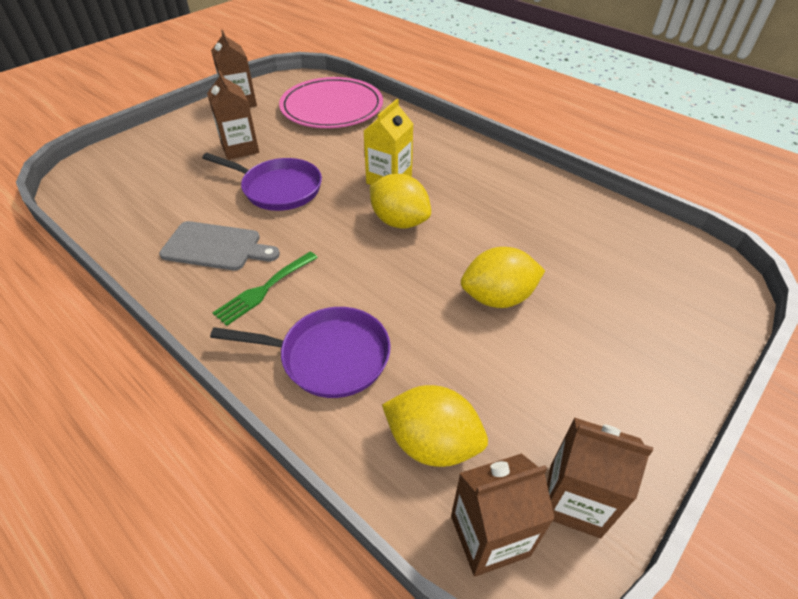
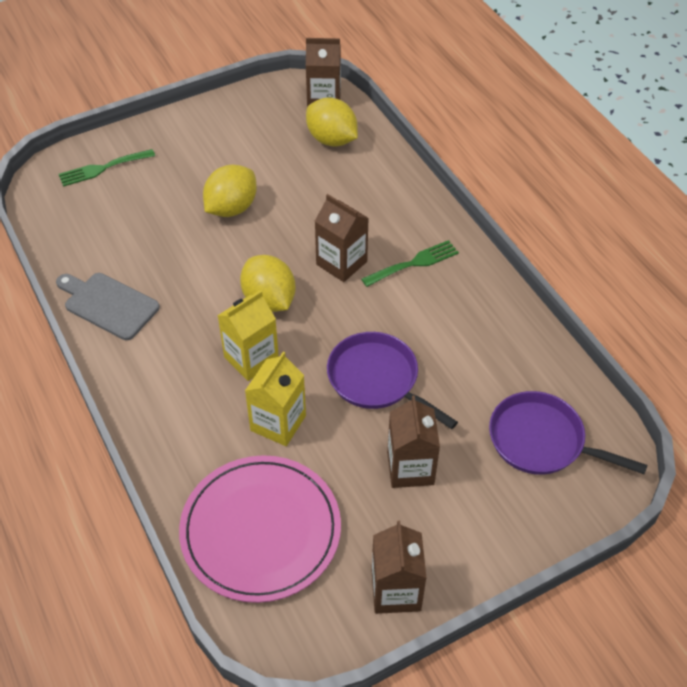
camera: 160 degrees left, 5 degrees up
grey cutting board [159,221,280,271] -> grey cutting board moved to [56,273,160,340]
purple pan [210,307,391,398] -> purple pan moved to [489,391,648,475]
yellow lemon [461,247,545,308] -> yellow lemon turned 60 degrees counterclockwise [203,165,257,217]
brown carton [547,418,653,538] -> brown carton moved to [315,194,369,282]
none -> green fork [59,149,155,187]
none -> yellow carton [245,352,306,446]

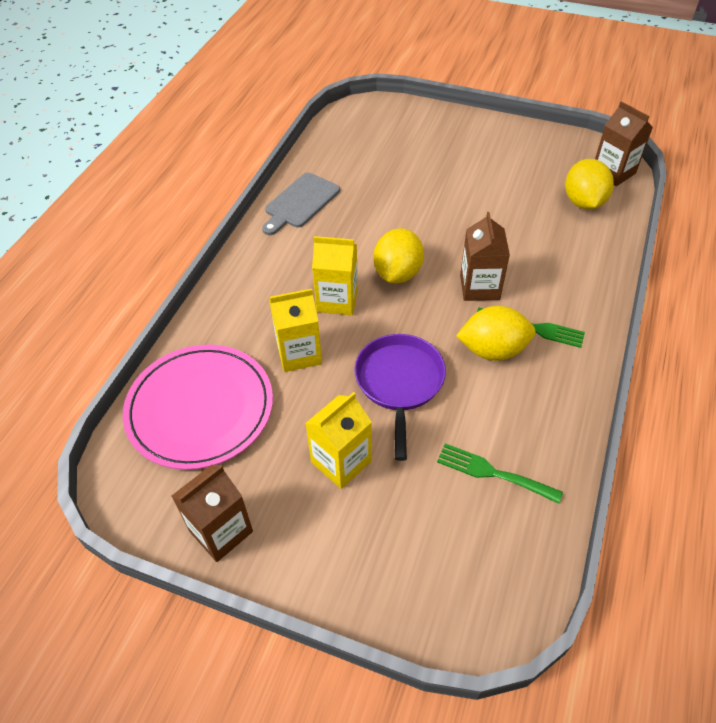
camera: 50 degrees right, 0 degrees up
grey cutting board [56,273,160,340] -> grey cutting board turned 135 degrees counterclockwise [262,173,340,235]
green fork [59,149,155,187] -> green fork moved to [437,443,563,504]
yellow lemon [203,165,257,217] -> yellow lemon moved to [456,306,535,361]
brown carton [387,396,440,488] -> yellow carton [305,392,372,489]
purple pan [489,391,648,475] -> none

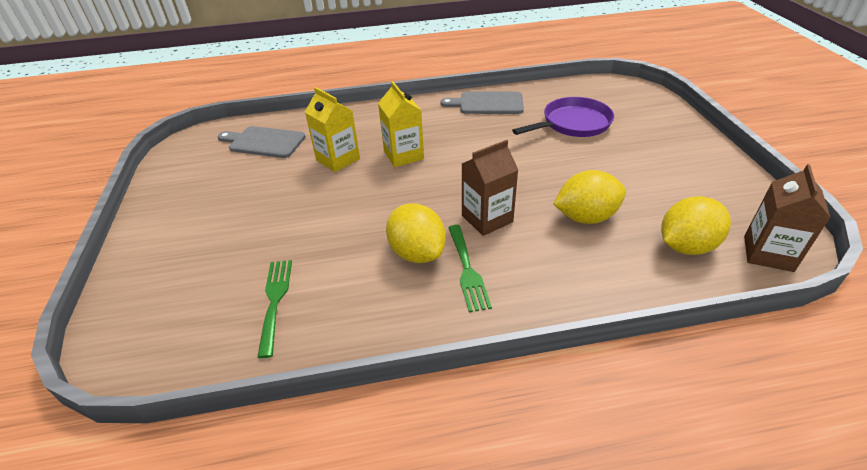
camera: 60 degrees right, 10 degrees down
pink plate [123,344,273,470] -> grey cutting board [218,126,306,158]
brown carton [172,465,253,562] -> none
yellow carton [305,392,372,489] -> none
purple pan [354,334,446,461] -> purple pan moved to [512,97,614,137]
yellow lemon [374,228,424,283] -> yellow lemon moved to [553,170,626,224]

